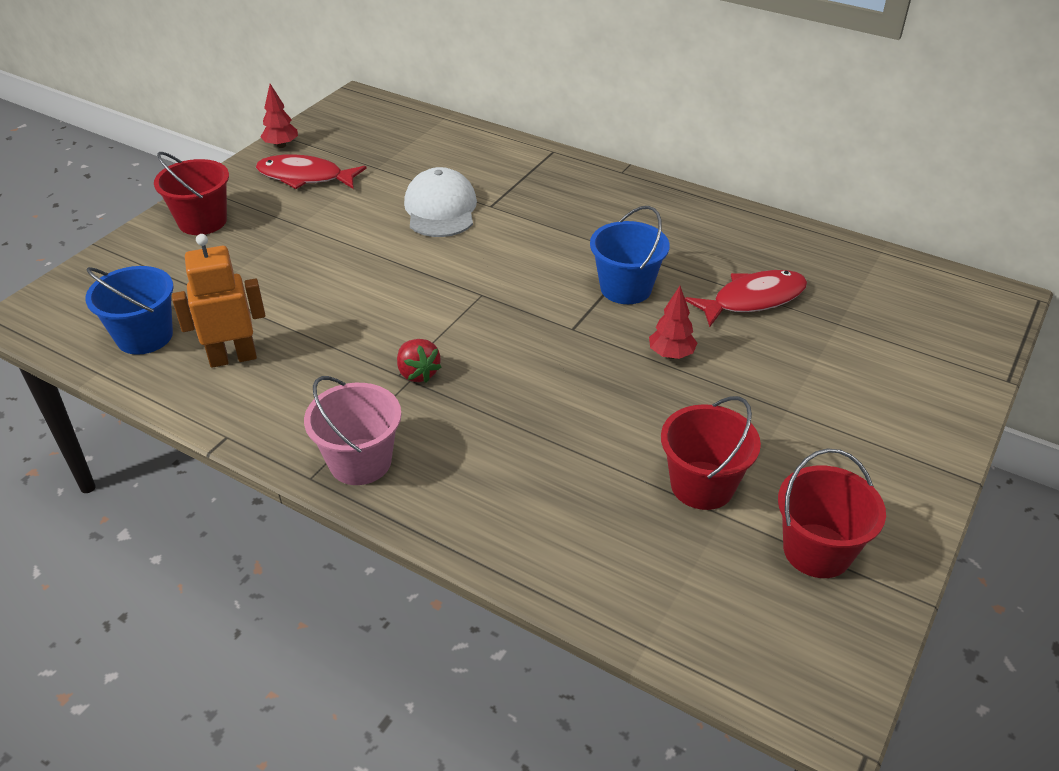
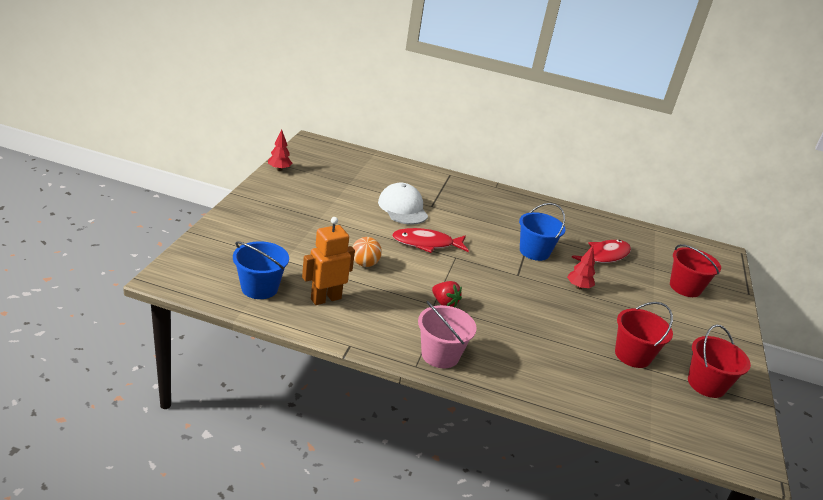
camera: 20 degrees left, 10 degrees down
red bucket [154,152,229,235] -> red bucket moved to [670,244,721,297]
red fish [256,154,367,189] -> red fish moved to [392,228,469,253]
none -> orange ball [352,237,382,267]

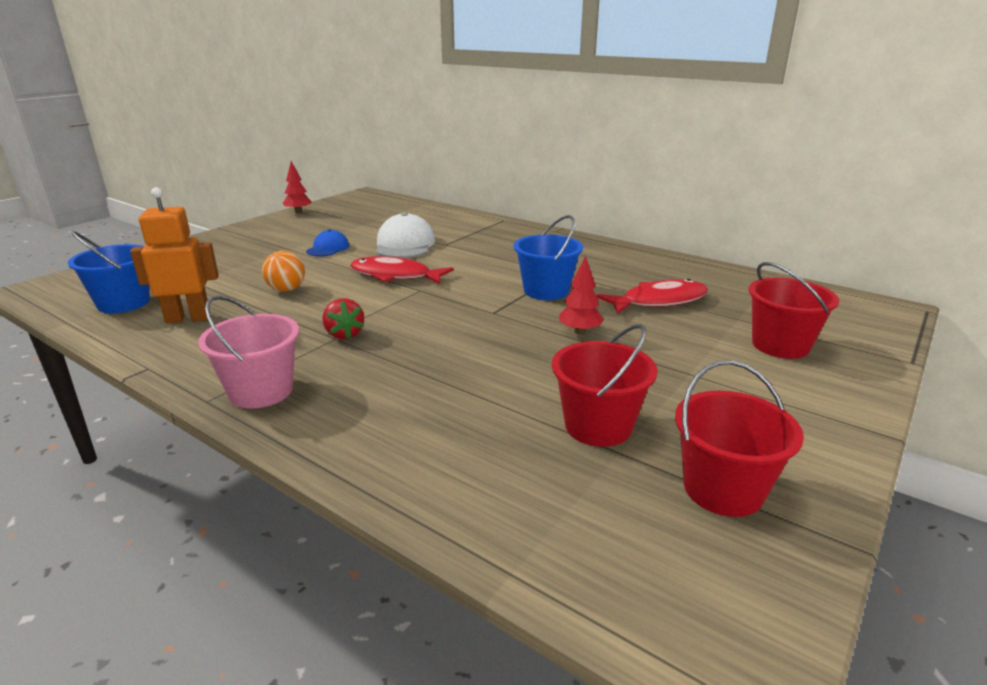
camera: 25 degrees right, 5 degrees down
none -> blue cap [306,229,349,257]

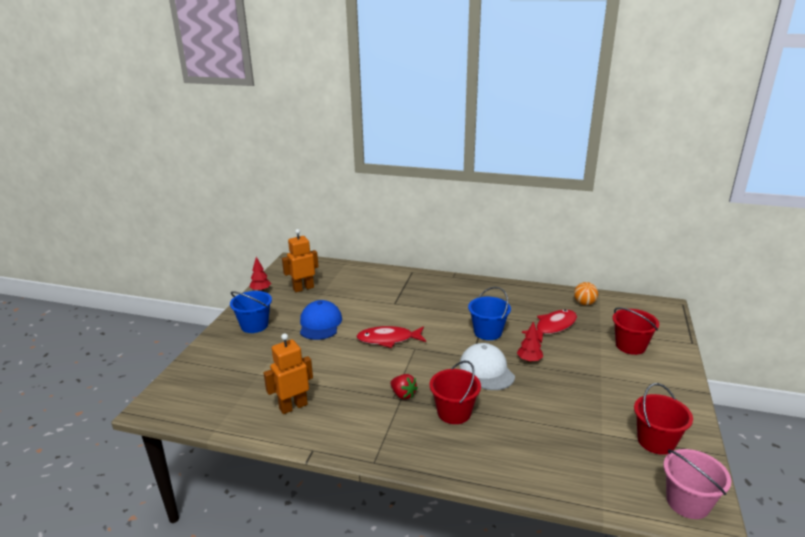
camera: 20 degrees left, 0 degrees up
blue bucket [68,231,150,313] -> blue bucket moved to [230,291,272,333]
pink bucket [198,295,299,409] -> pink bucket moved to [663,449,731,519]
orange ball [262,251,305,292] -> orange ball moved to [574,282,598,305]
blue cap [306,229,349,257] -> blue cap [300,300,342,340], size x1.68
white cap [376,212,435,258] -> white cap moved to [460,343,515,390]
red bucket [552,324,658,447] -> red bucket moved to [430,361,481,424]
none -> orange robot [282,229,319,292]

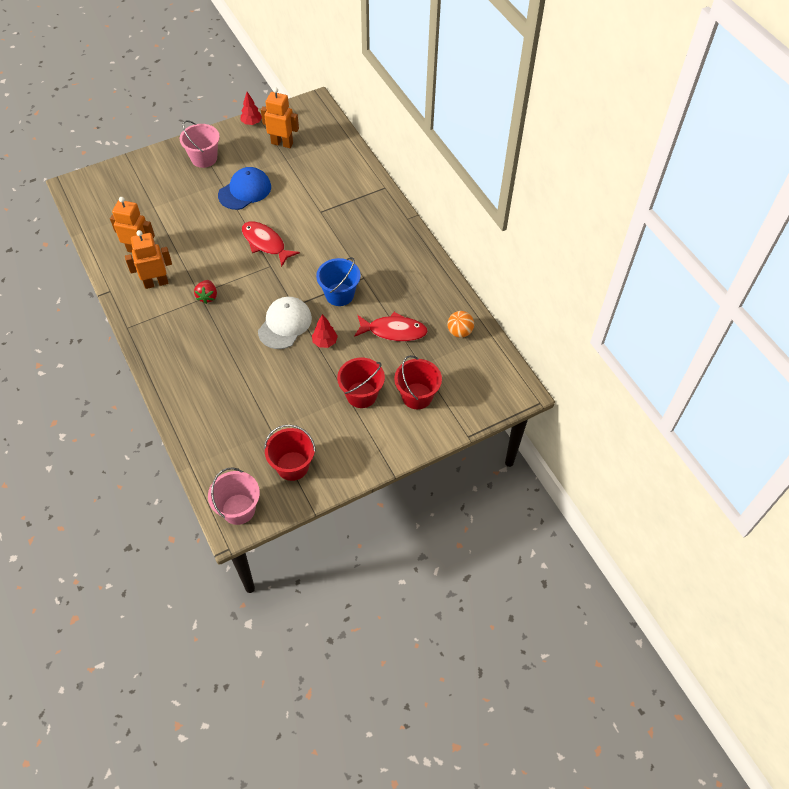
camera: 45 degrees right, 30 degrees up
blue bucket [230,291,272,333] -> pink bucket [180,120,220,168]
red bucket [430,361,481,424] -> red bucket moved to [337,358,385,408]
none -> orange robot [125,230,172,289]

